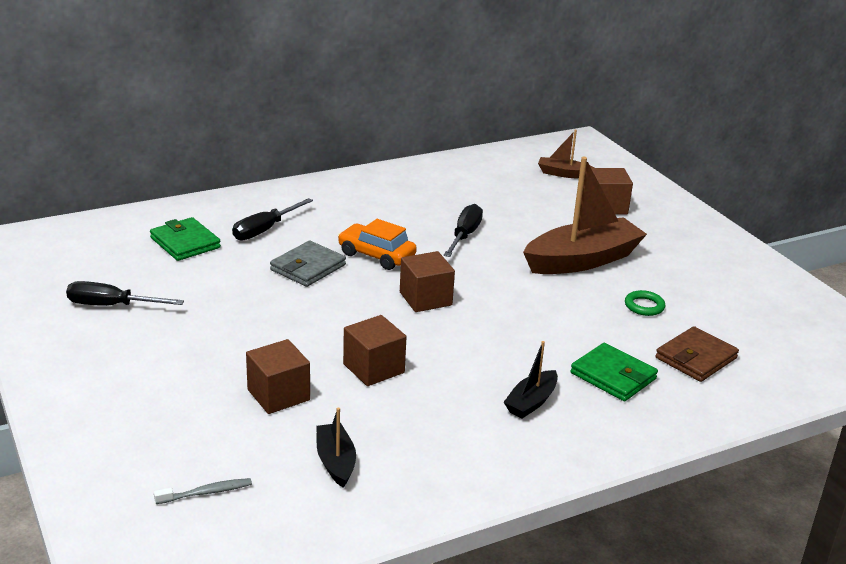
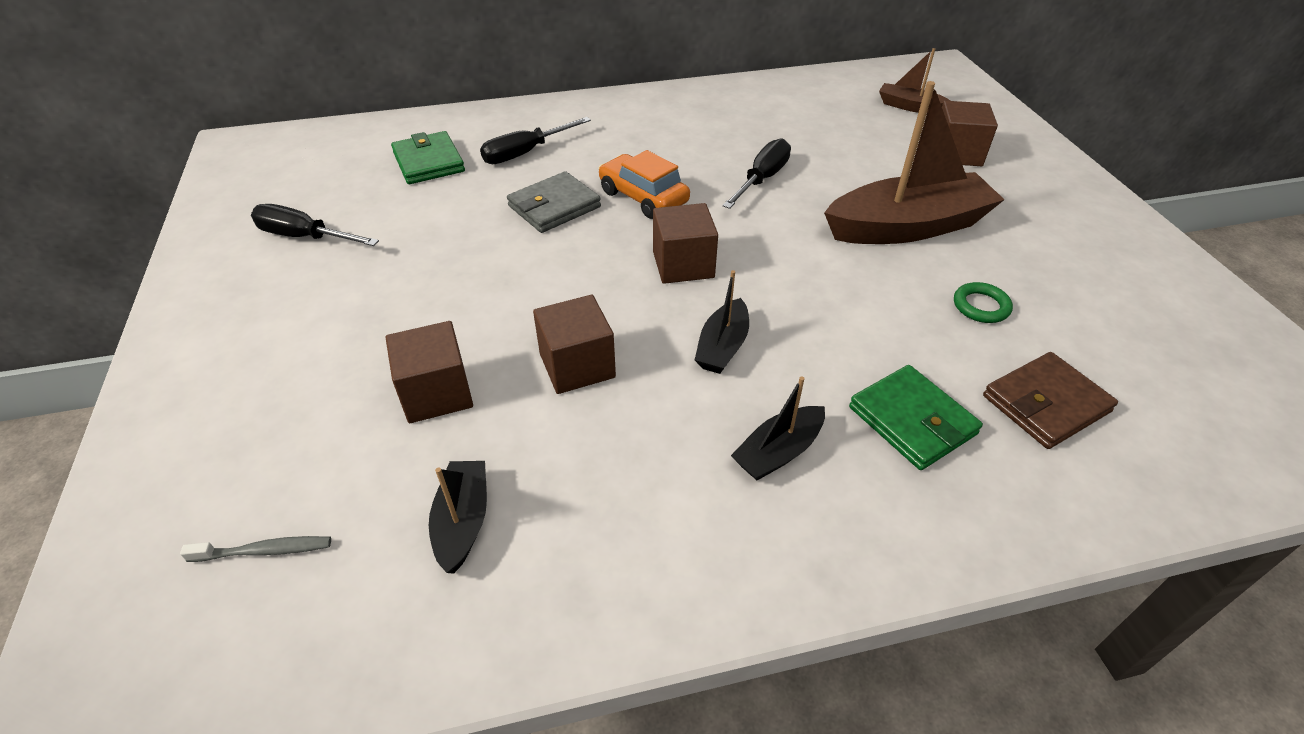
camera: 15 degrees right, 15 degrees up
none -> black boat [695,270,749,374]

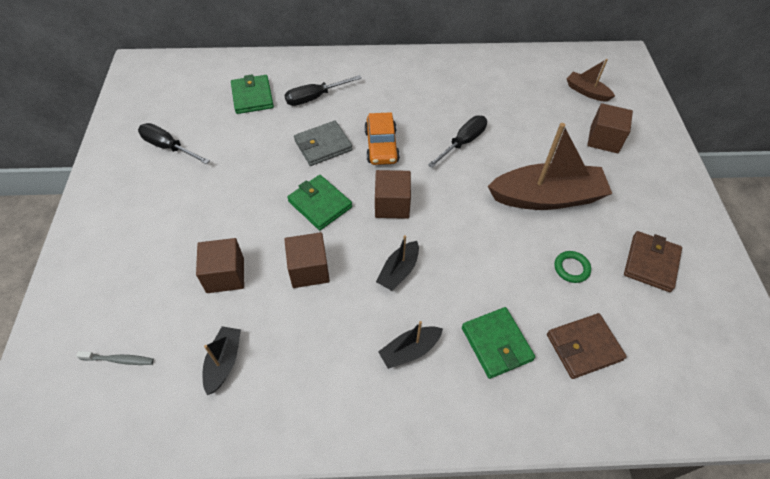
camera: 10 degrees right, 10 degrees up
orange car [598,150,690,219] -> orange car turned 150 degrees counterclockwise [364,112,400,165]
none -> green wallet [287,175,352,230]
none -> brown wallet [624,231,682,292]

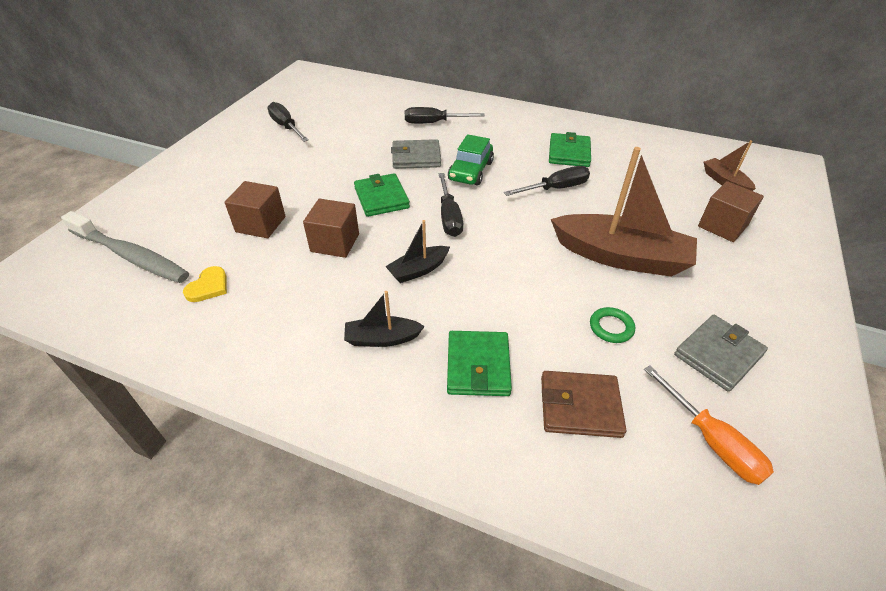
camera: 25 degrees right, 10 degrees down
grey toothbrush [76,351,154,365] -> grey toothbrush [61,211,189,283], size x2.27
black boat [203,326,241,395] -> yellow heart [183,266,227,302]
green wallet [231,74,274,114] -> green wallet moved to [549,132,591,167]
orange car [364,112,400,165] -> green car [448,134,494,186]
brown cube [375,170,411,219] -> black screwdriver [438,173,463,237]
brown wallet [624,231,682,292] -> grey wallet [674,315,768,392]
none -> orange screwdriver [644,365,774,485]

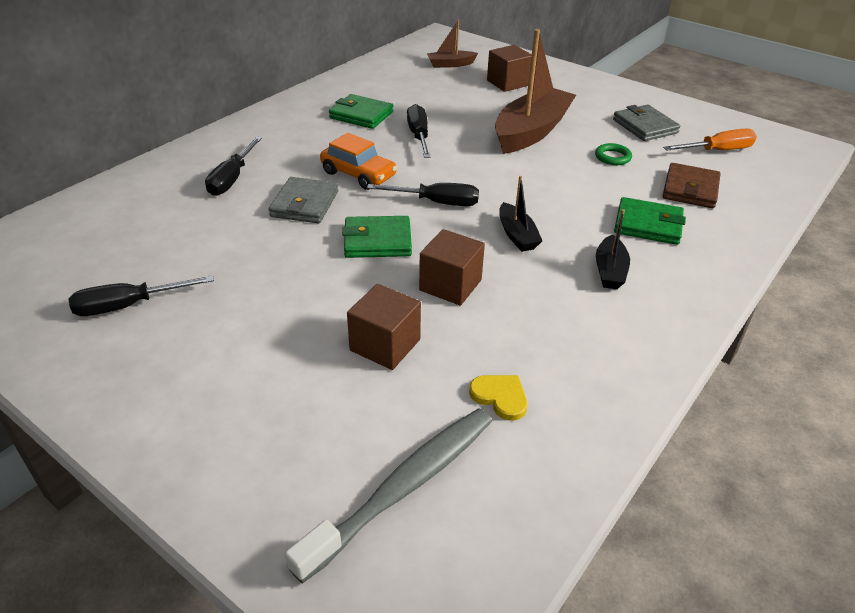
camera: 75 degrees left, 5 degrees down
green car [448,134,494,186] -> orange car [320,133,397,190]

